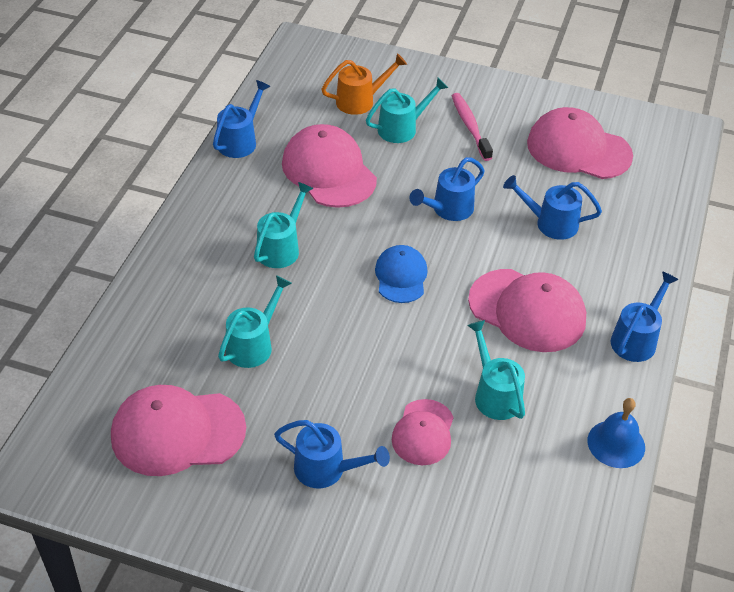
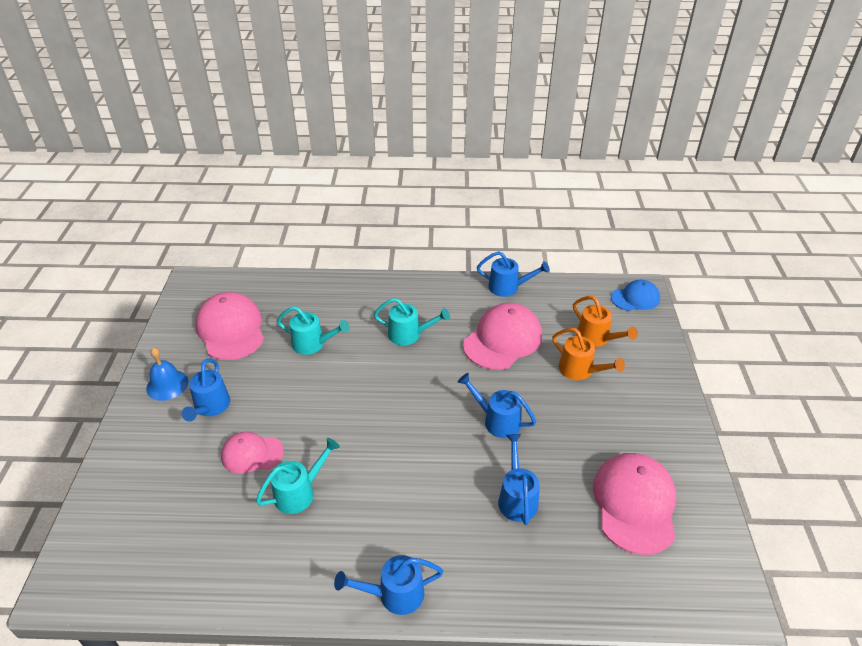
camera: 75 degrees right, 5 degrees down
turquoise watering can [366,77,448,143] -> orange watering can [552,328,625,380]
blue cap [375,245,428,303] -> blue cap moved to [611,280,660,311]
pink toothbrush [452,93,493,161] -> none
pink cap [468,269,586,352] -> none
blue bell [588,398,645,468] -> blue bell moved to [146,347,188,401]
blue watering can [611,271,679,362] -> blue watering can turned 150 degrees clockwise [334,555,444,615]

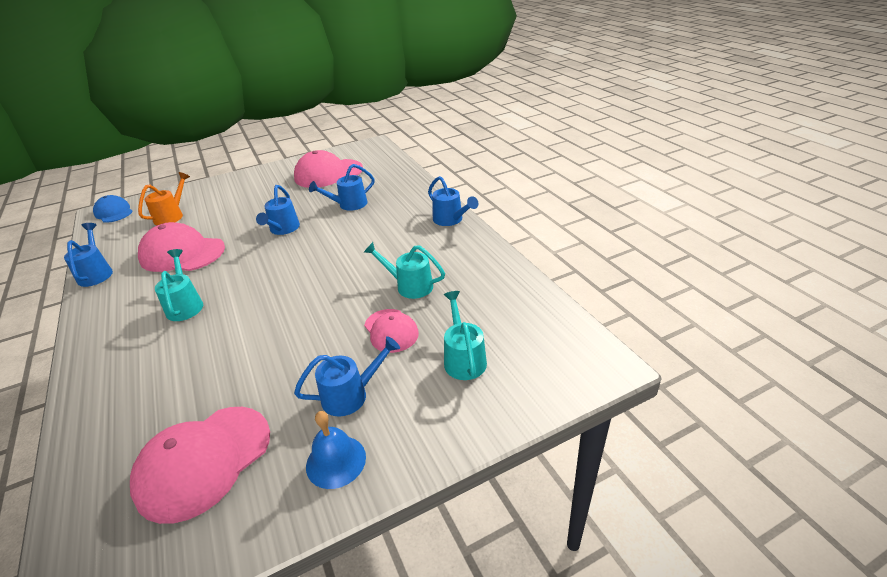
camera: 115 degrees left, 5 degrees down
turquoise watering can [277,306,350,355] -> turquoise watering can moved to [444,291,487,380]
orange watering can [552,328,625,380] -> none

